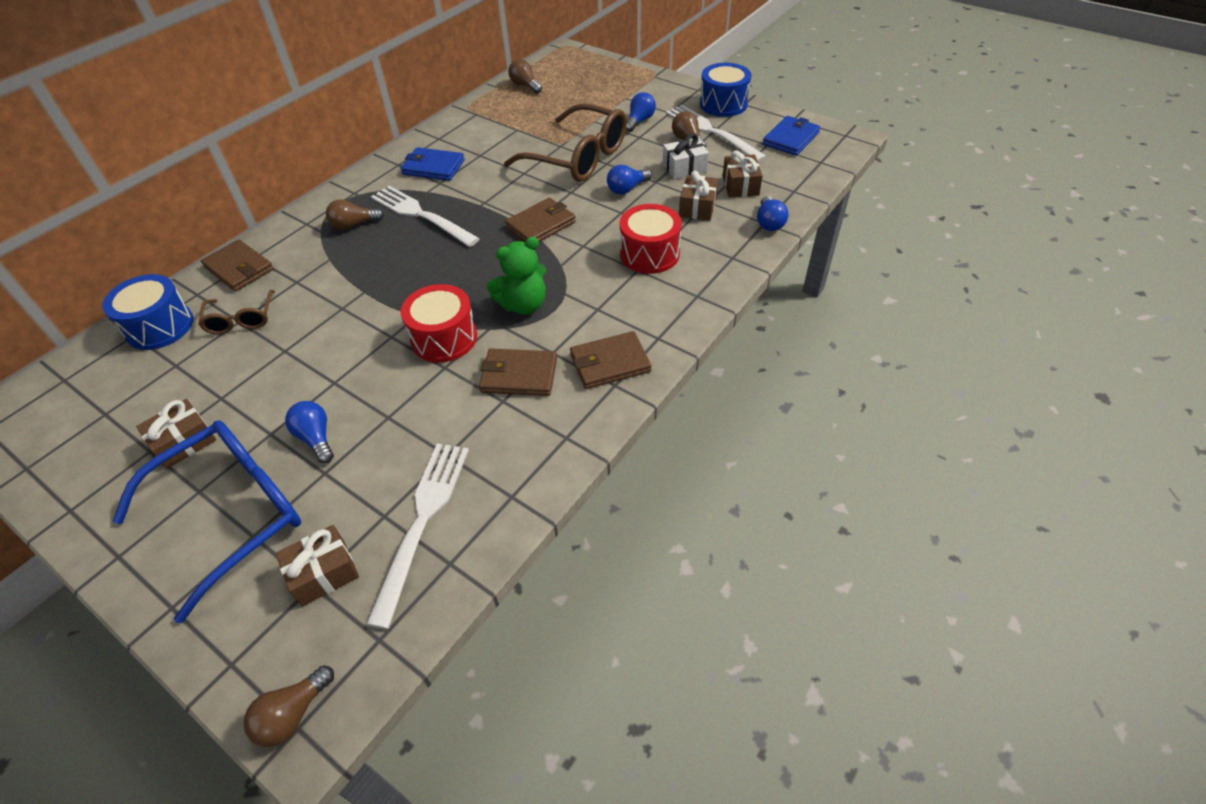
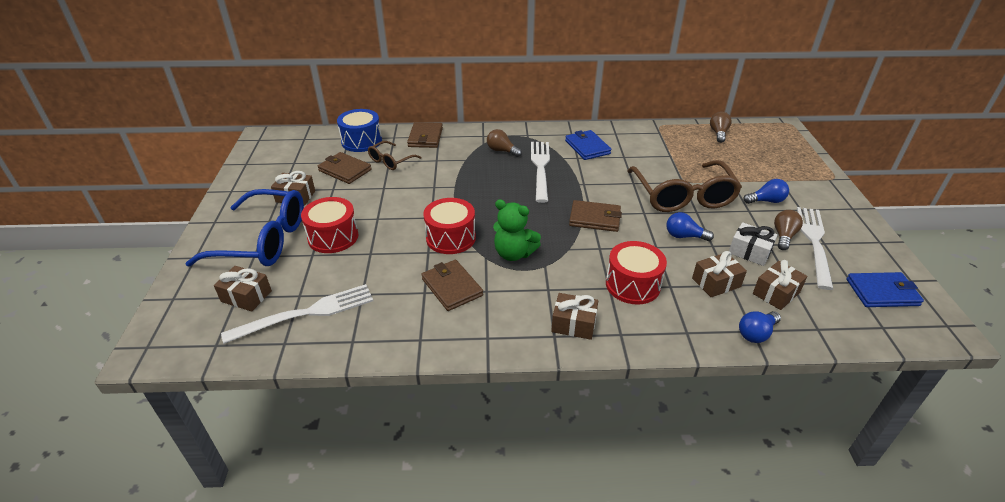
camera: 50 degrees right, 10 degrees down
brown light bulb [244,665,334,747] -> none
blue light bulb [285,401,334,463] -> red drum [301,197,358,253]
brown wallet [570,331,652,389] -> brown wallet moved to [318,152,372,184]
blue drum [700,63,752,117] -> none
none -> brown gift [551,293,598,340]

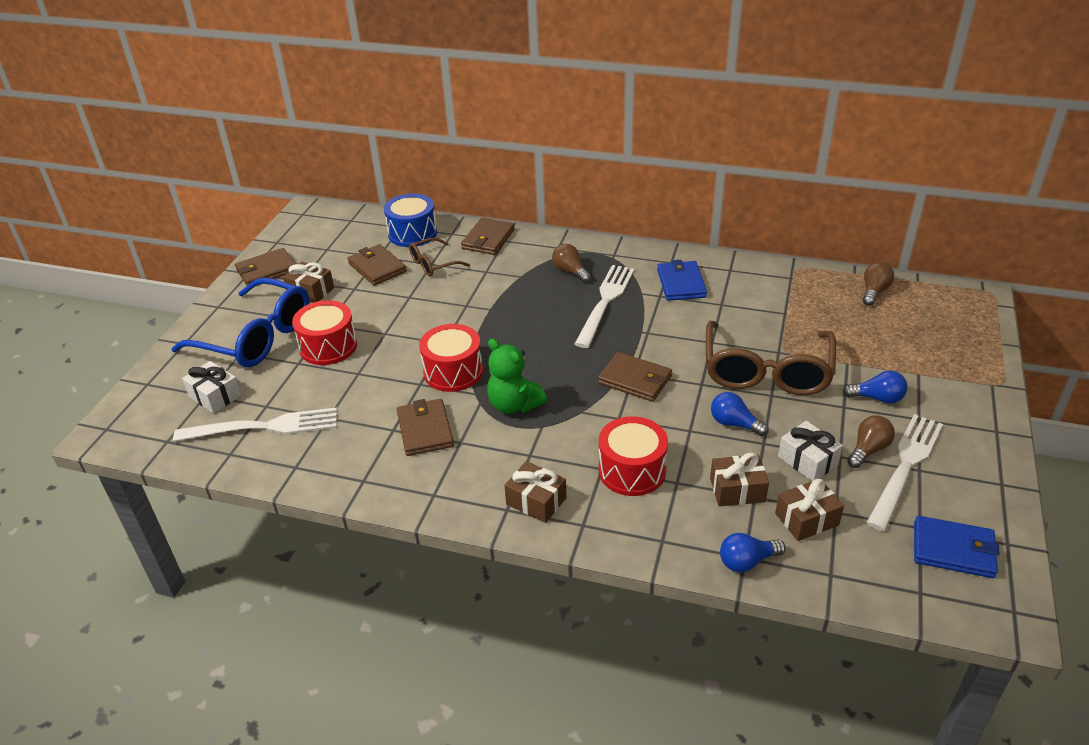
camera: 20 degrees right, 0 degrees up
brown gift [214,266,272,311] -> white gift [182,361,241,413]
none -> brown wallet [235,248,296,285]

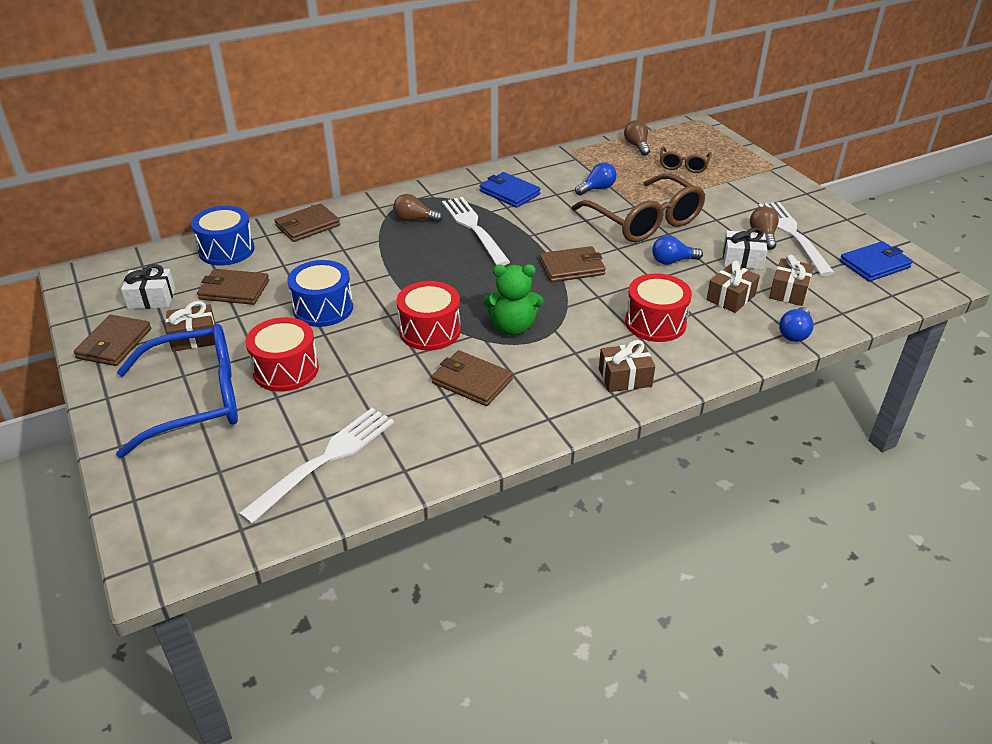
camera: 45 degrees left, 0 degrees up
white gift [182,361,241,413] -> white gift moved to [121,264,175,309]
brown glasses [409,238,470,276] -> brown glasses moved to [660,147,712,173]
brown wallet [461,218,515,255] -> brown wallet turned 75 degrees clockwise [275,203,340,242]
blue light bulb [843,371,907,404] -> blue light bulb moved to [575,162,616,195]
none -> blue drum [287,260,353,327]

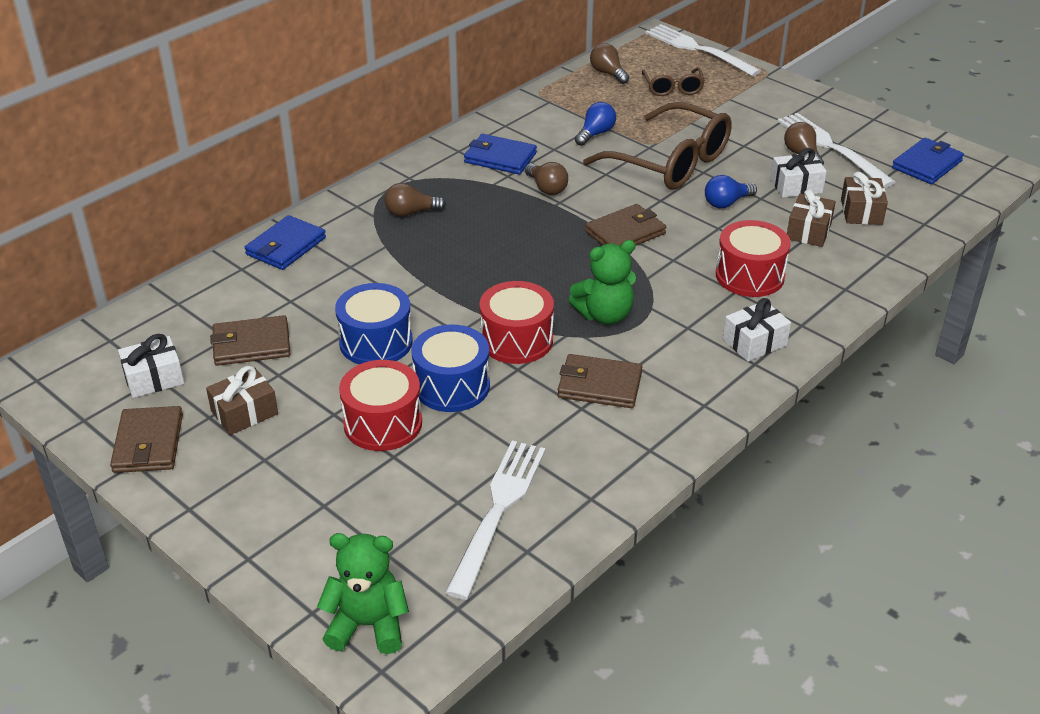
camera: 20 degrees left, 0 degrees up
blue glasses [116,324,238,458] -> none
blue drum [191,206,255,266] -> blue drum moved to [411,324,490,412]
brown wallet [275,203,340,242] -> blue wallet [244,215,326,270]
white fork [442,197,510,265] -> white fork moved to [646,24,761,76]
brown gift [599,340,655,392] -> white gift [723,298,791,362]
blue light bulb [779,307,814,342] -> none
none -> green teddy bear [317,533,409,654]
none -> brown light bulb [525,162,568,195]

